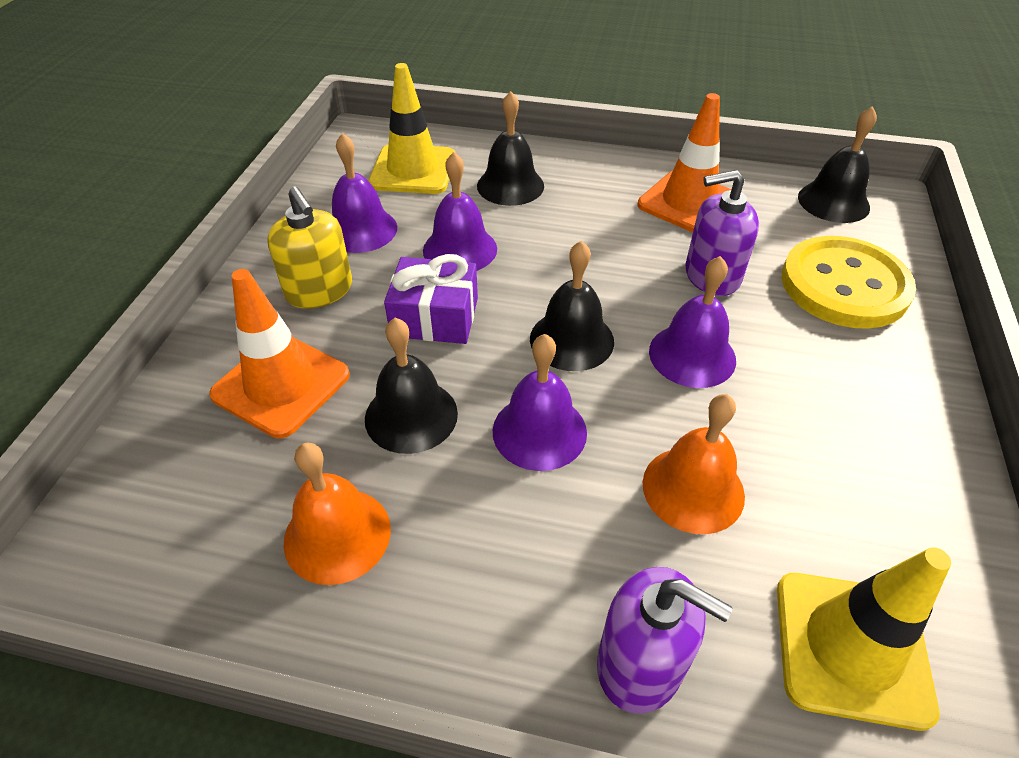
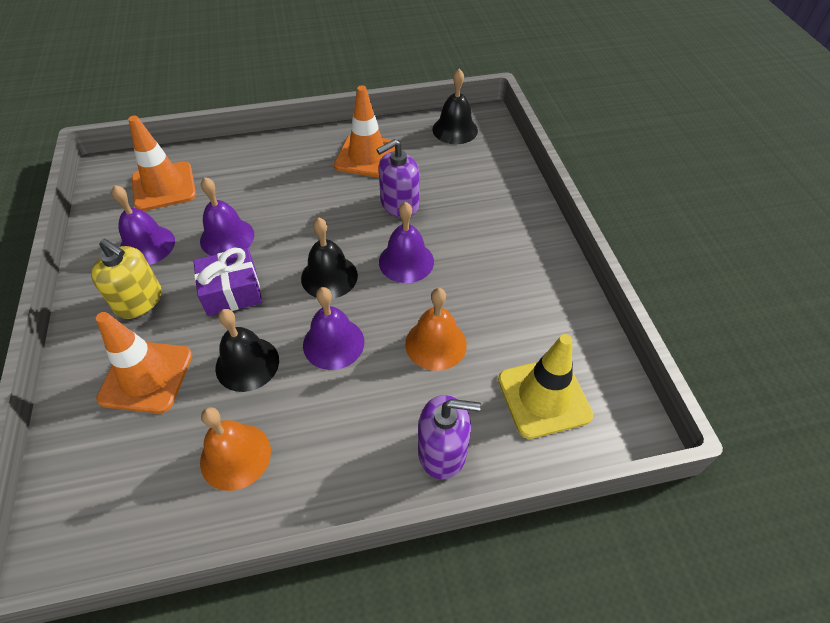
camera: 25 degrees left, 5 degrees up
yellow traffic cone [369,63,455,194] -> orange traffic cone [128,116,196,211]
black bell [477,91,544,206] -> none
yellow button [782,236,916,329] -> none

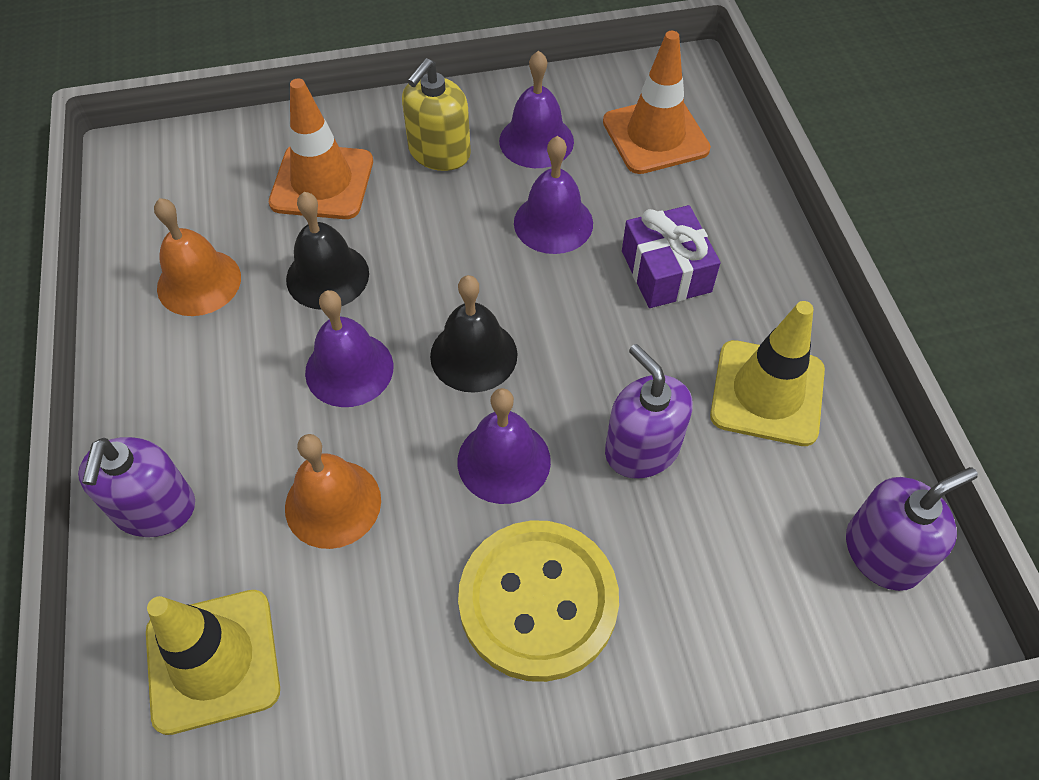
camera: 90 degrees right, 5 degrees up
purple gift [193,247,262,316] -> purple gift moved to [622,205,720,308]
orange traffic cone [334,85,395,178] -> yellow traffic cone [710,301,825,446]
black bell [432,69,478,144] -> purple soap dispenser [846,467,978,591]
none -> yellow button [458,520,619,682]

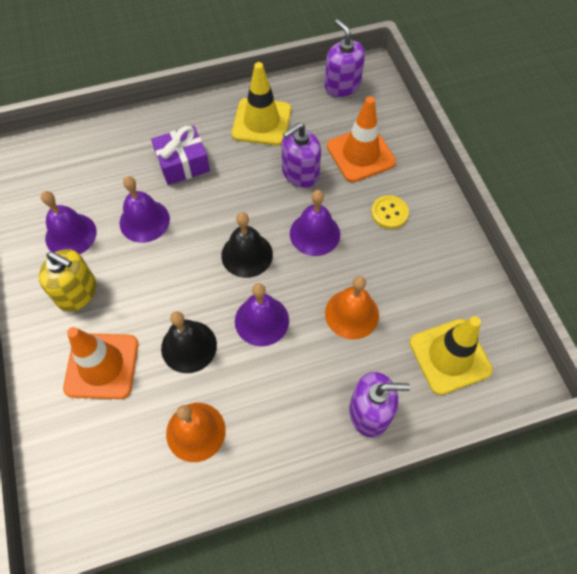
camera: 95 degrees left, 5 degrees up
yellow button [458,520,619,682] -> yellow button [371,195,409,229], size x0.48
orange traffic cone [603,31,711,174] -> orange traffic cone moved to [327,96,396,182]

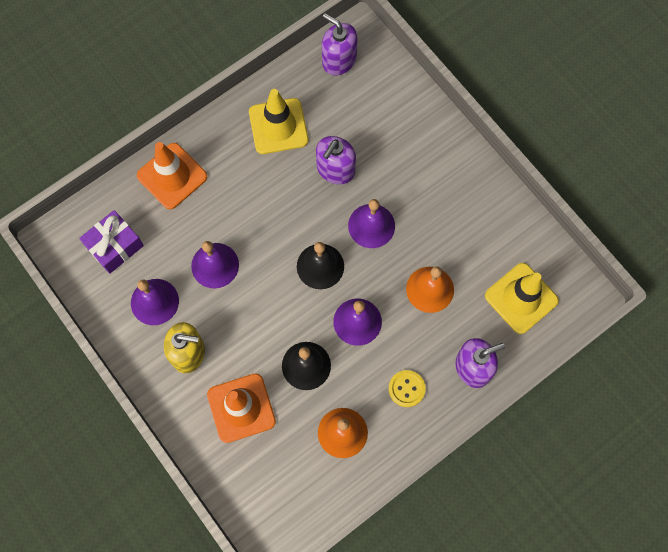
camera: 20 degrees left, 10 degrees up
purple gift [151,126,210,185] -> purple gift moved to [79,210,144,274]
orange traffic cone [327,96,396,182] -> orange traffic cone moved to [137,142,207,209]
yellow button [371,195,409,229] -> yellow button moved to [389,370,426,407]

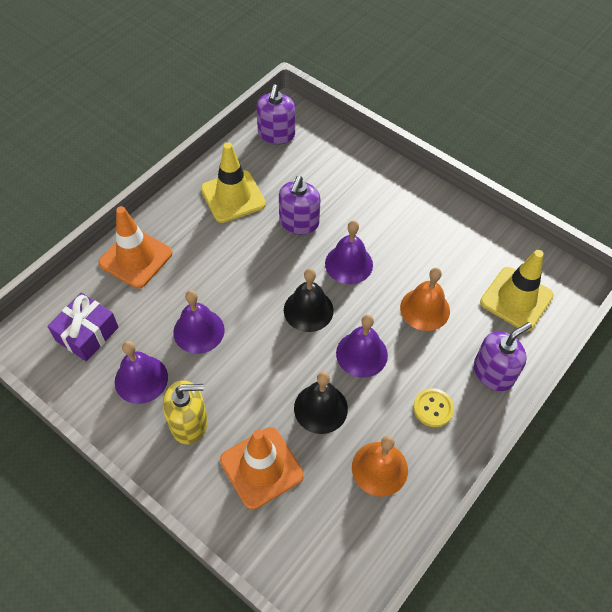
camera: 15 degrees left, 15 degrees down
purple soap dispenser [322,13,357,75] -> purple soap dispenser turned 105 degrees counterclockwise [256,84,295,144]

